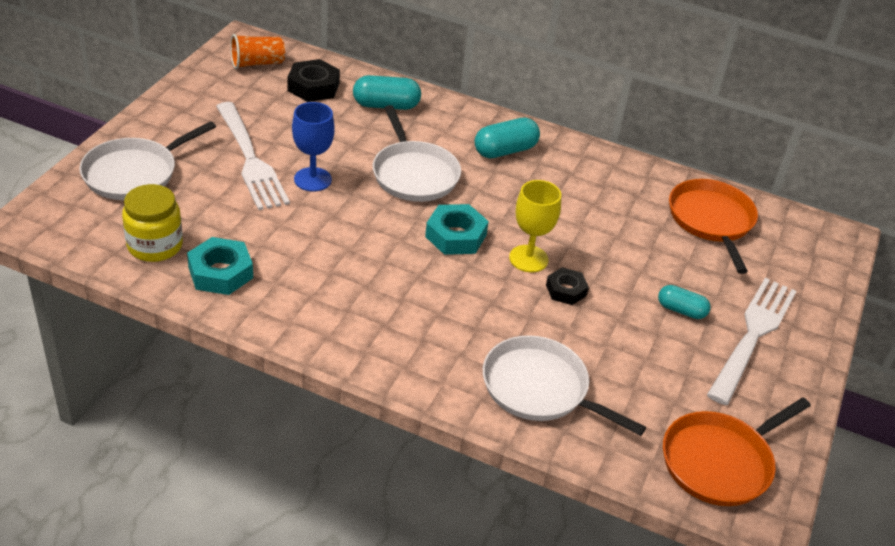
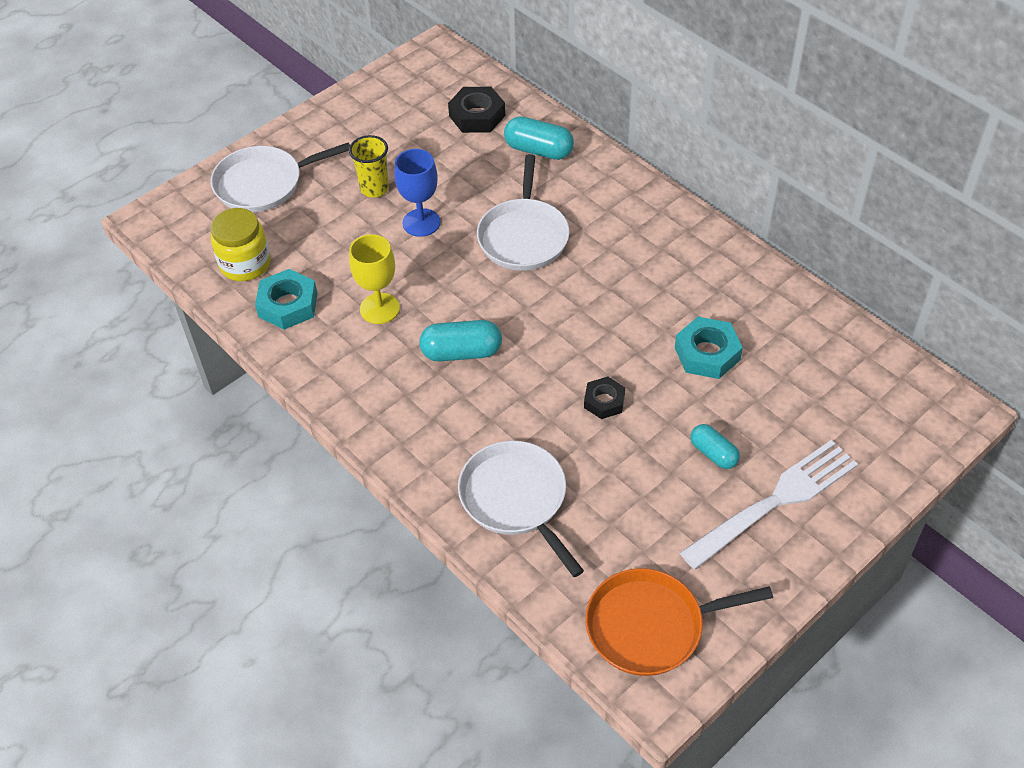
camera: 30 degrees right, 10 degrees up
white fork [216,102,290,210] -> yellow cup [349,135,389,198]
orange cup [230,34,285,69] -> none
turquoise nut [425,204,489,255] -> turquoise nut moved to [675,317,743,379]
turquoise capsule [475,118,540,158] -> turquoise capsule moved to [419,320,502,361]
yellow goblet [509,180,561,272] -> yellow goblet moved to [349,234,400,324]
orange pan [669,179,758,274] -> none

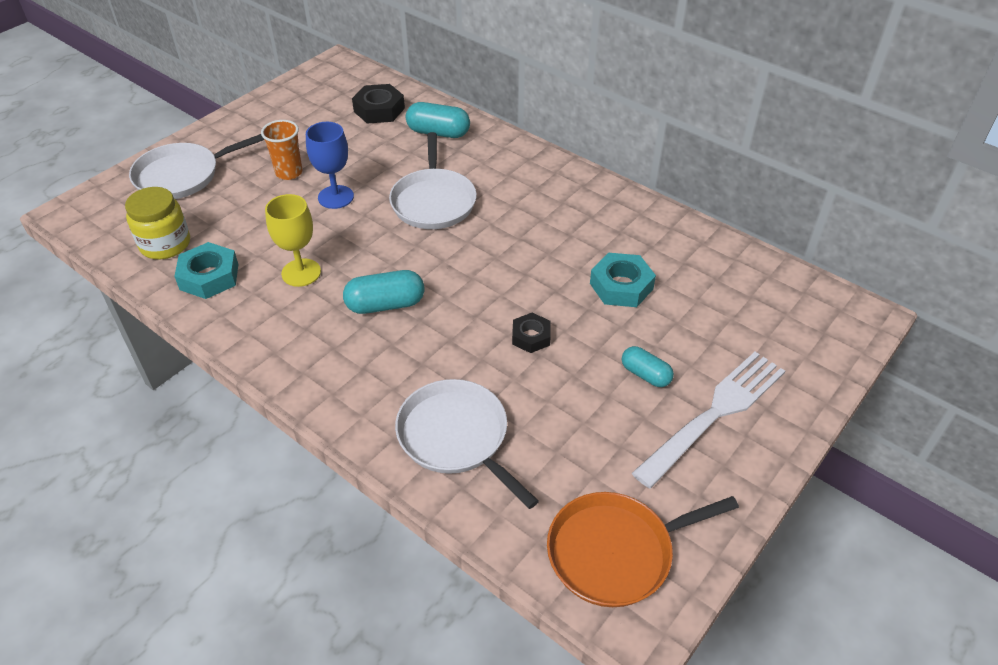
camera: 10 degrees left, 5 degrees down
yellow cup [349,135,389,198] -> orange cup [261,120,303,180]

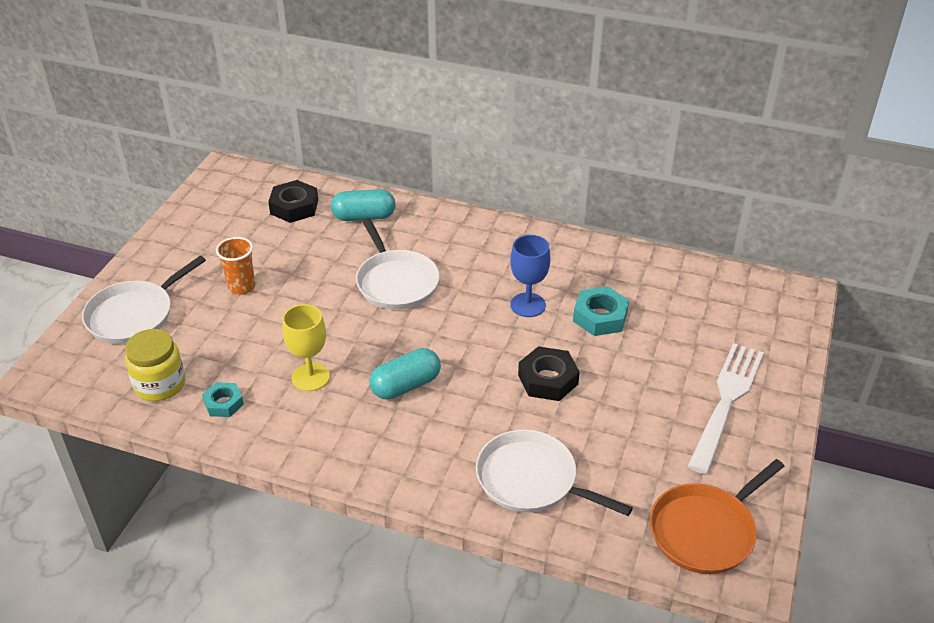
camera: 20 degrees left, 5 degrees down
turquoise nut [174,242,238,299] -> turquoise nut [202,382,244,417], size x0.65
blue goblet [306,122,354,209] -> blue goblet moved to [510,235,551,317]
black nut [512,313,551,353] -> black nut [518,346,580,401], size x1.55
turquoise capsule [622,346,674,387] -> none

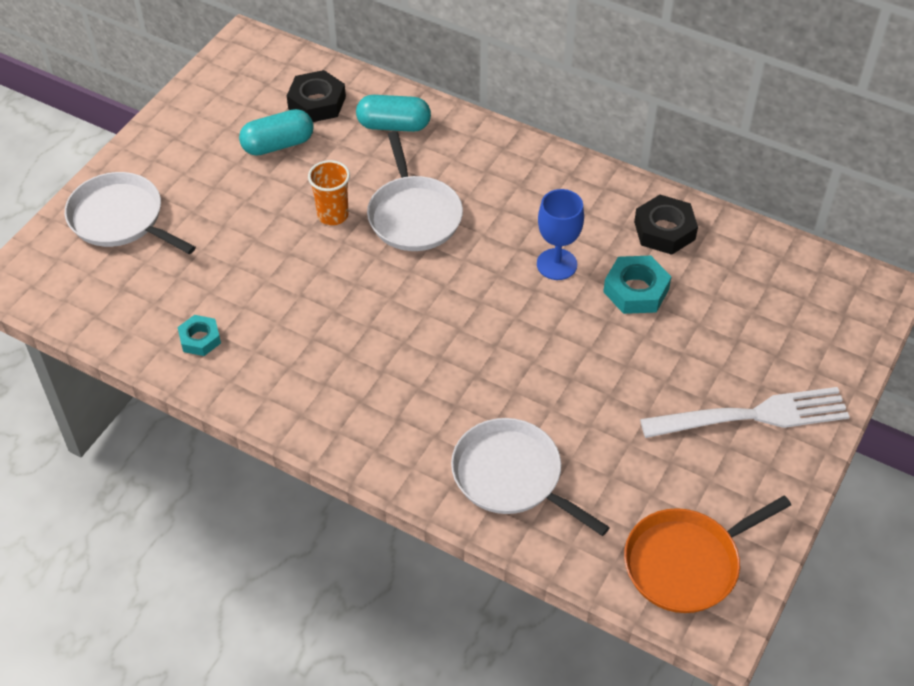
camera: 10 degrees right, 10 degrees up
white pan [82,256,206,344] -> white pan turned 75 degrees clockwise [65,172,196,254]
yellow jar [125,329,185,401] -> none
orange cup [216,237,255,295] -> orange cup moved to [308,160,350,225]
yellow goblet [282,304,330,391] -> none
turquoise capsule [370,348,441,399] -> turquoise capsule moved to [239,109,314,156]
black nut [518,346,580,401] -> black nut moved to [634,195,698,255]
white fork [688,343,764,474] -> white fork turned 45 degrees clockwise [640,387,850,438]

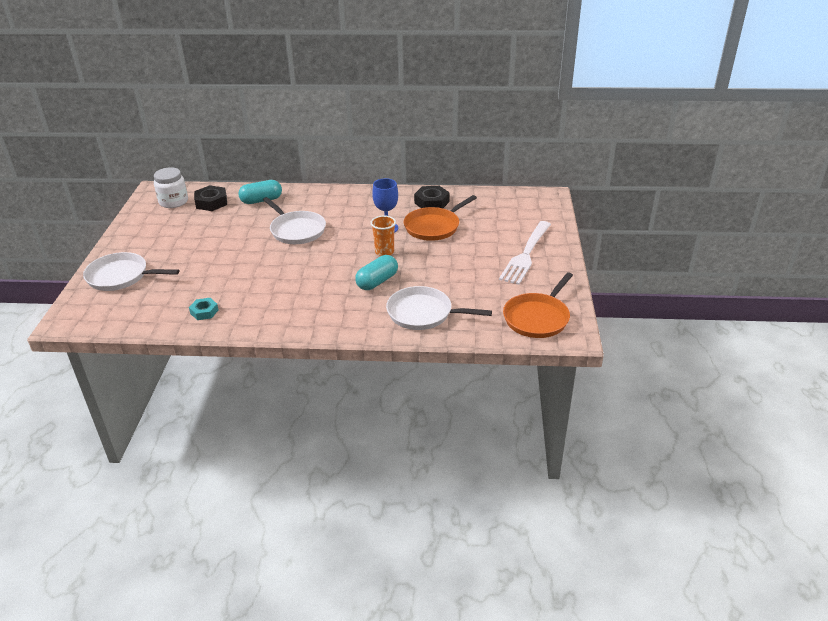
camera: 25 degrees left, 15 degrees down
turquoise capsule [239,109,314,156] -> turquoise capsule moved to [355,255,398,290]
orange cup [308,160,350,225] -> orange cup moved to [370,215,396,256]
turquoise nut [603,256,671,314] -> orange pan [404,195,477,241]
white fork [640,387,850,438] -> white fork turned 150 degrees clockwise [499,221,551,285]
none -> white jar [154,167,188,208]

